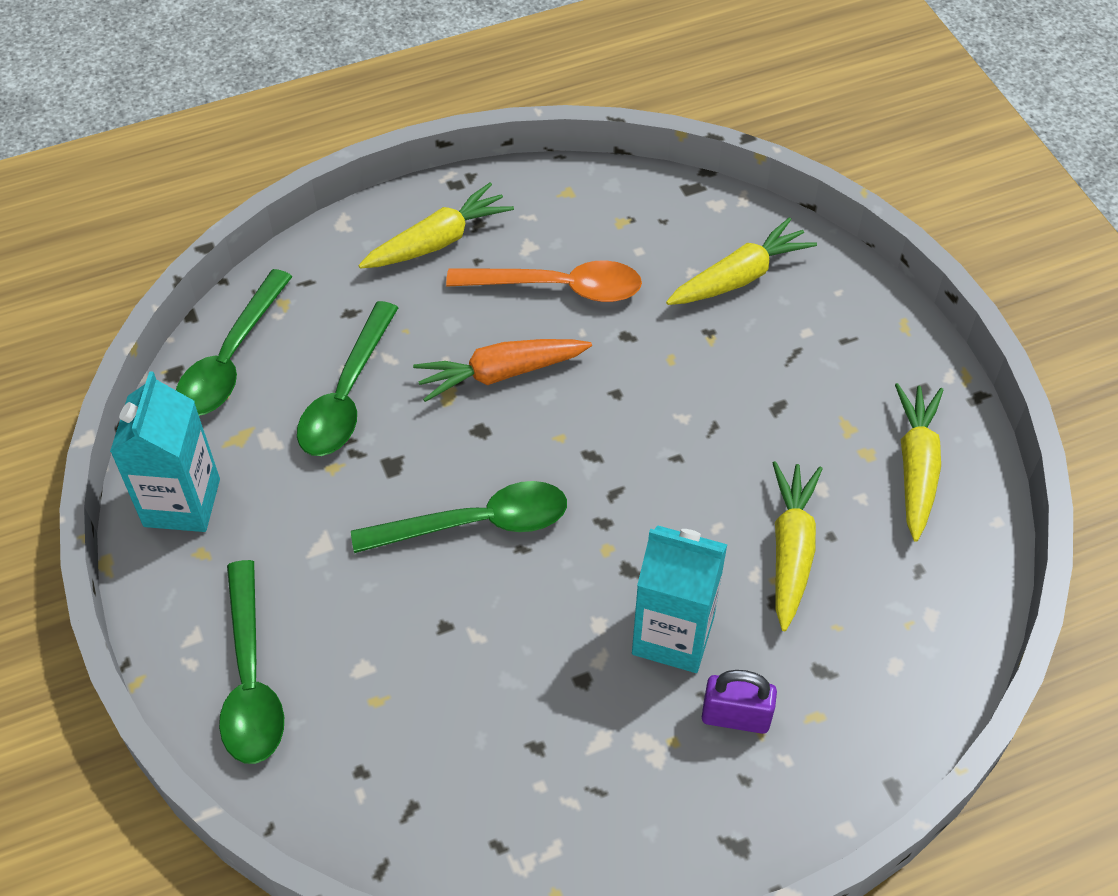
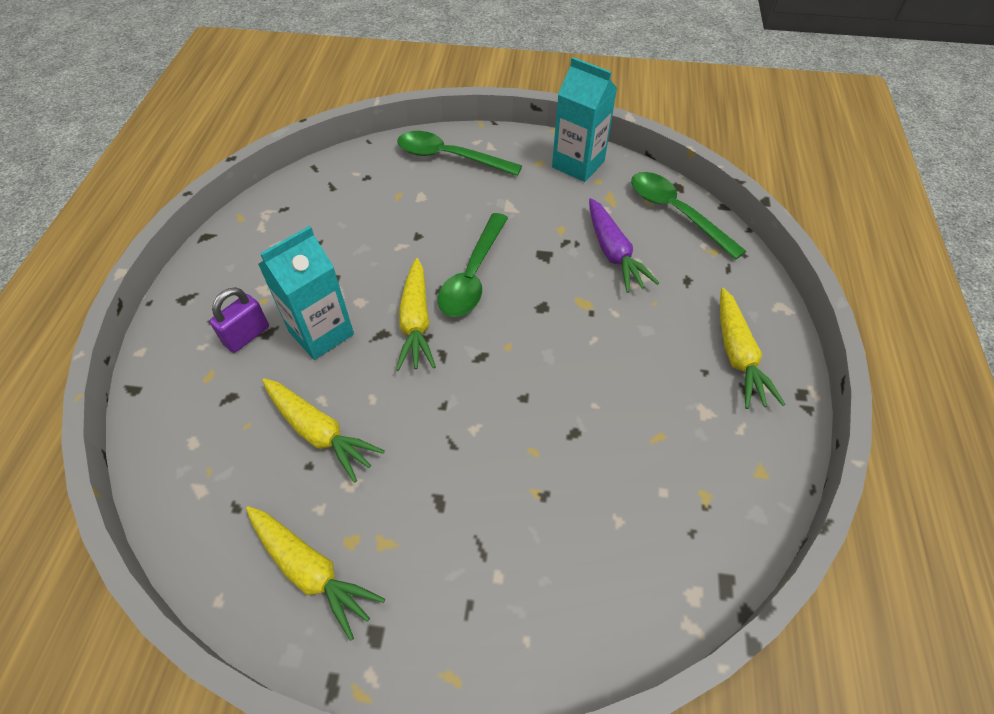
camera: 120 degrees right, 0 degrees up
green spoon [297,301,398,456] -> purple carrot [589,198,659,293]
orange carrot [413,339,592,402] -> none
orange spoon [446,260,642,302] -> none
yellow carrot [666,217,817,305] -> yellow carrot moved to [396,258,436,371]

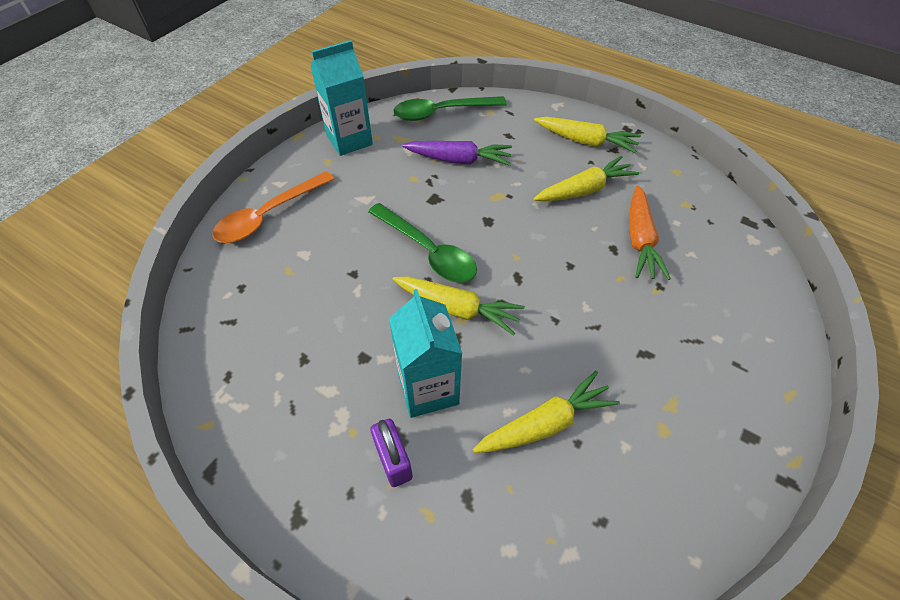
camera: 65 degrees left, 0 degrees up
yellow carrot [246,506,385,641] -> yellow carrot moved to [534,156,639,201]
green spoon [397,131,522,176] -> orange spoon [212,171,334,243]
none -> orange carrot [629,185,671,280]

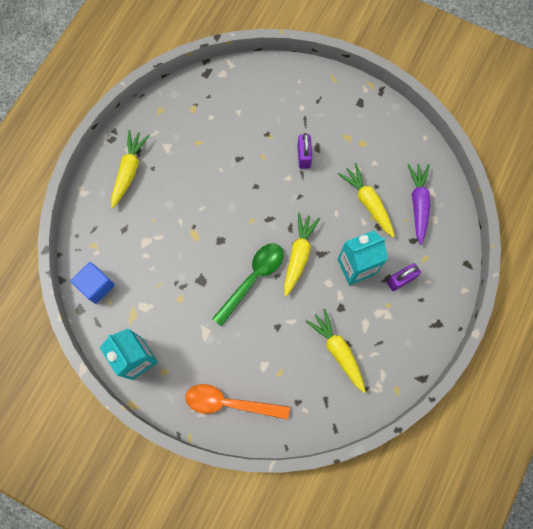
camera: 95 degrees left, 20 degrees up
orange spoon [212,171,334,243] -> orange spoon turned 150 degrees clockwise [185,384,290,420]
green spoon [394,96,507,121] -> blue cube [71,262,115,304]
purple carrot [402,141,512,166] -> purple carrot moved to [407,164,430,245]
yellow carrot [534,156,639,201] -> yellow carrot moved to [306,309,366,393]
orange carrot [629,185,671,280] -> none
none -> purple padlock [297,133,312,169]

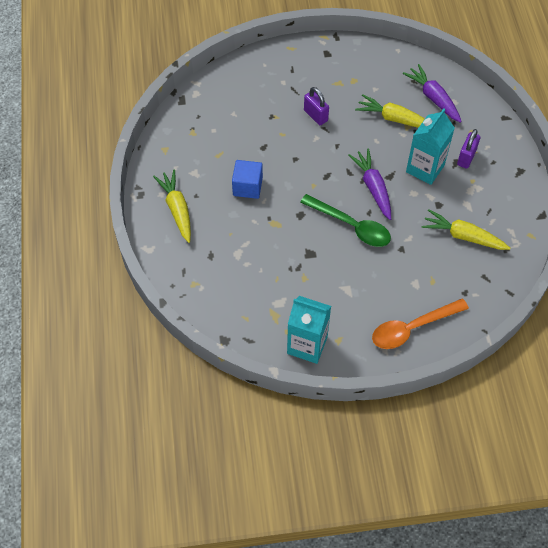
camera: 35 degrees left, 15 degrees down
blue cube [71,262,115,304] -> blue cube moved to [232,160,263,199]
green spoon [212,243,284,327] -> green spoon turned 120 degrees clockwise [300,194,391,247]
yellow carrot [284,213,320,297] -> purple carrot [348,149,391,220]

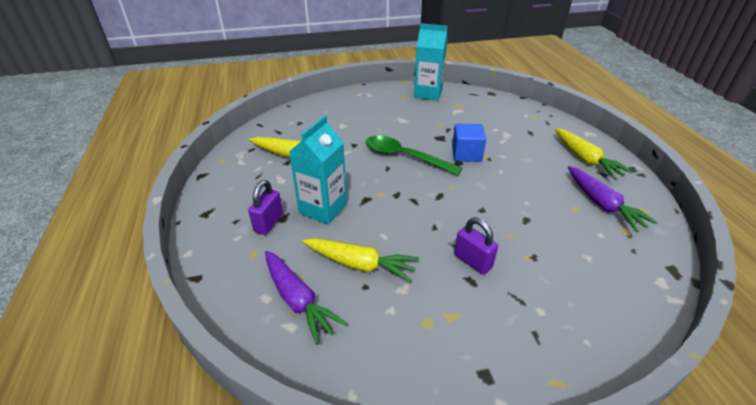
camera: 175 degrees right, 20 degrees down
blue cube [232,160,263,199] -> blue cube moved to [452,124,486,162]
purple carrot [348,149,391,220] -> purple carrot moved to [568,166,658,232]
orange spoon [372,298,469,349] -> none

